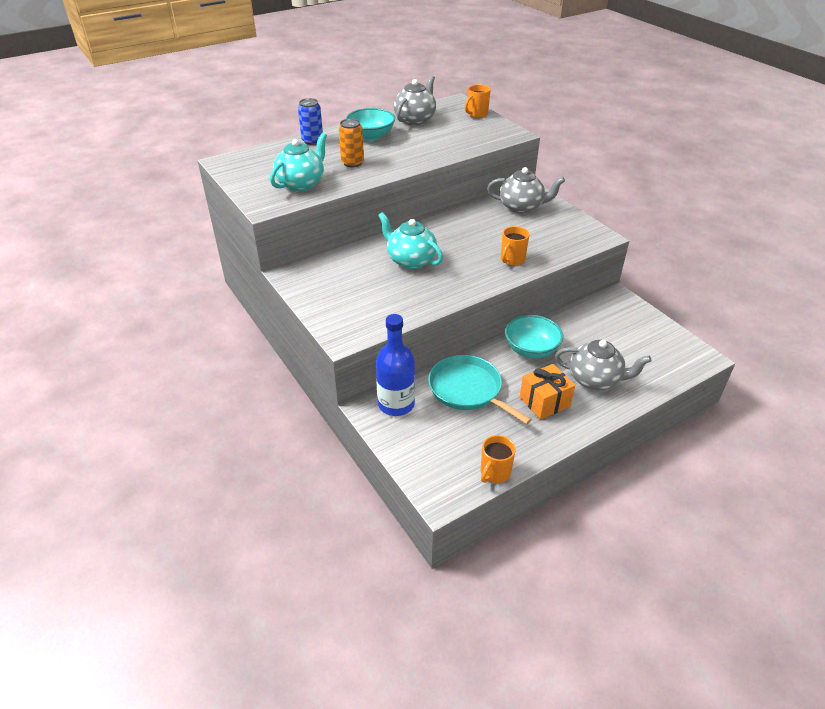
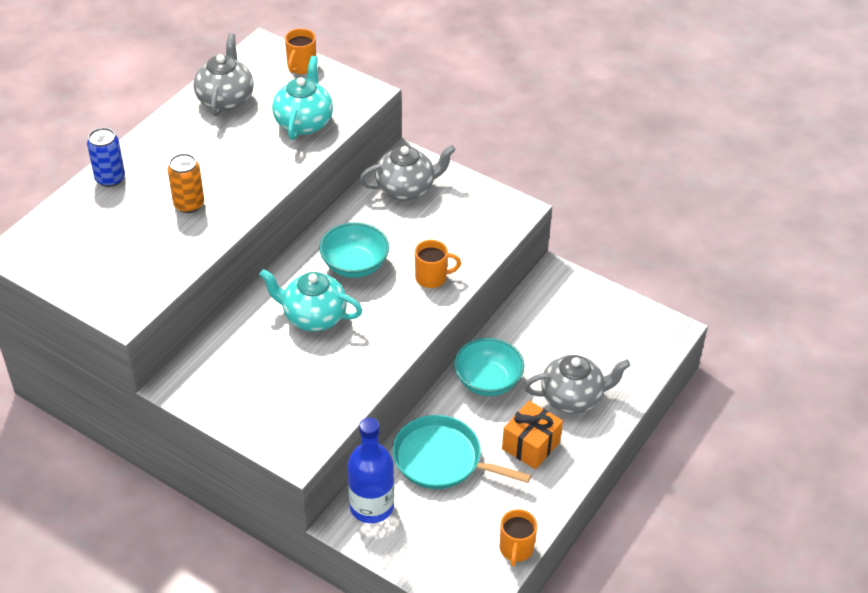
camera: 25 degrees left, 5 degrees up
turquoise teapot [270,133,327,191] -> turquoise teapot moved to [272,56,333,140]
turquoise bowl [346,108,395,141] -> turquoise bowl moved to [319,222,389,278]
orange mug [501,226,529,266] -> orange mug turned 105 degrees counterclockwise [415,240,461,288]

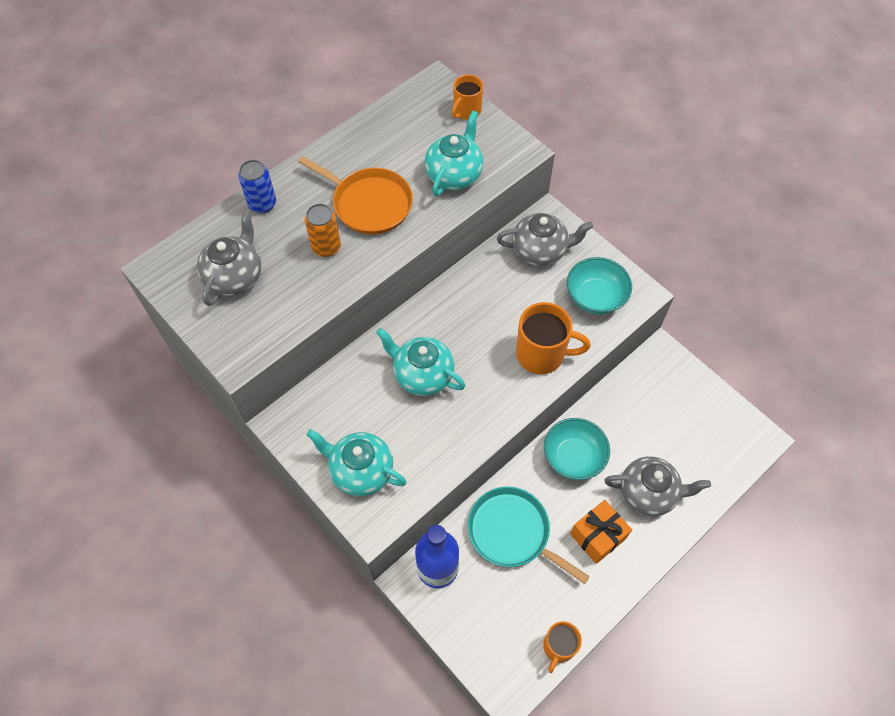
camera: 15 degrees right, 15 degrees up
grey teapot [193,33,254,117] -> grey teapot moved to [197,209,262,306]
turquoise bowl [319,222,389,278] -> turquoise bowl moved to [567,257,632,314]
orange mug [415,240,461,288] -> orange mug [516,302,590,374], size x1.62
none -> orange pan [298,156,413,234]
none -> turquoise teapot [306,429,407,496]

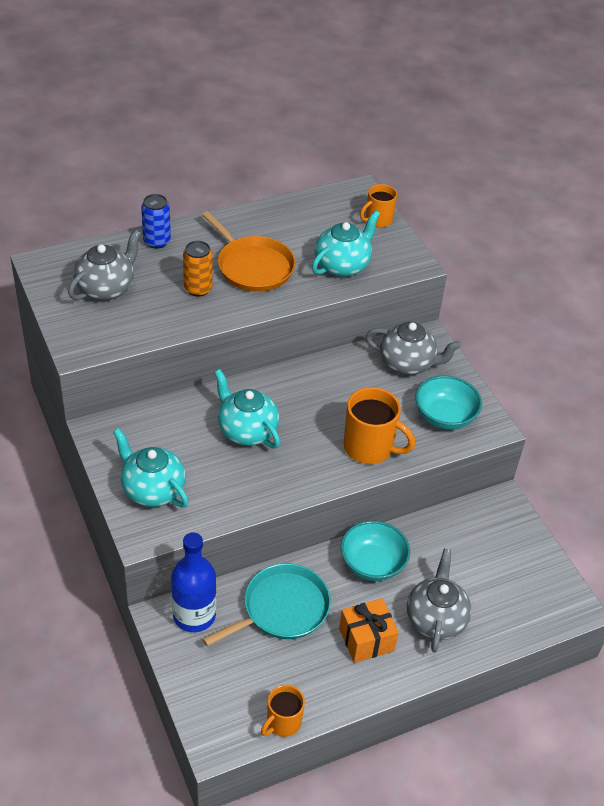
camera: 15 degrees right, 15 degrees down
turquoise pan [468,487,590,584] -> turquoise pan turned 90 degrees clockwise [203,563,331,646]
grey teapot [604,456,711,516] -> grey teapot turned 105 degrees counterclockwise [407,549,472,652]

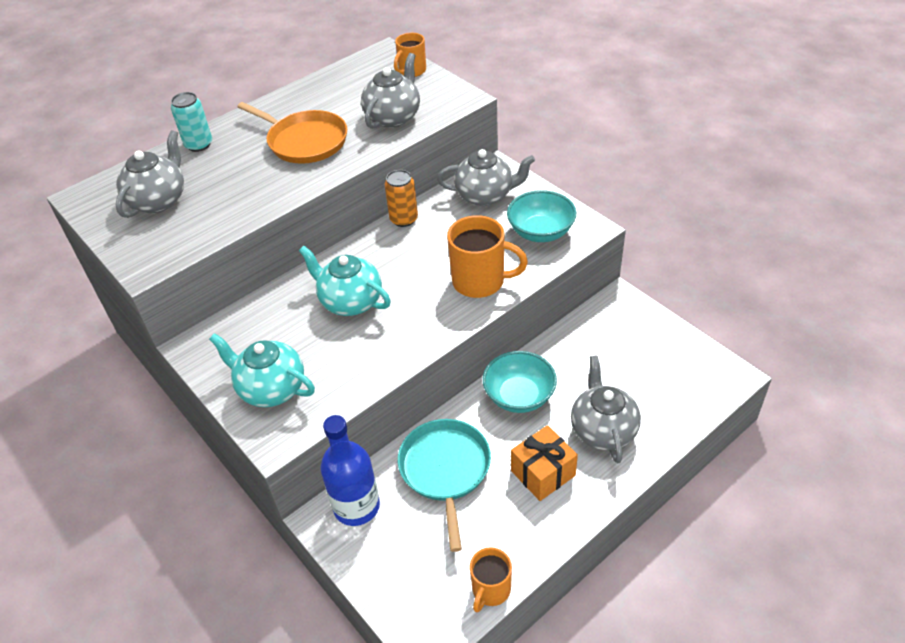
camera: 10 degrees left, 0 degrees up
blue can [141,194,171,249] -> turquoise can [171,92,212,152]
orange can [183,241,213,297] -> orange can moved to [385,170,418,227]
turquoise pan [203,563,331,646] -> turquoise pan turned 45 degrees counterclockwise [398,419,491,552]
turquoise teapot [312,210,380,277] -> grey teapot [361,53,420,129]

